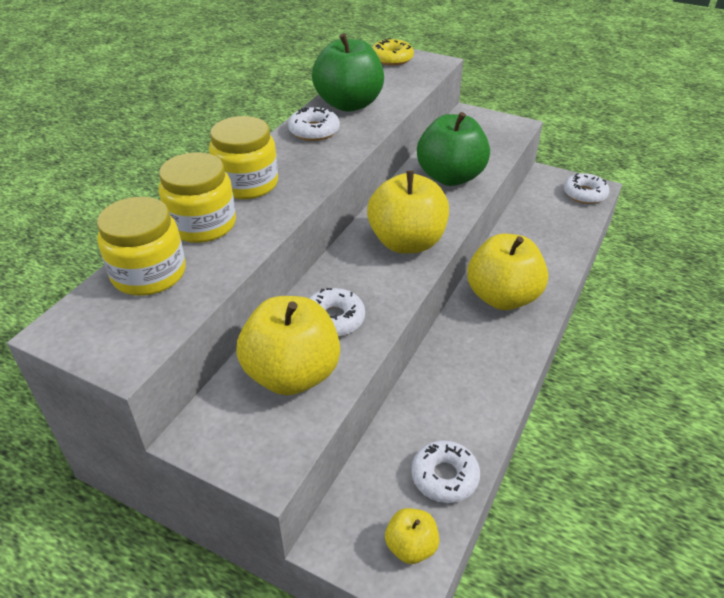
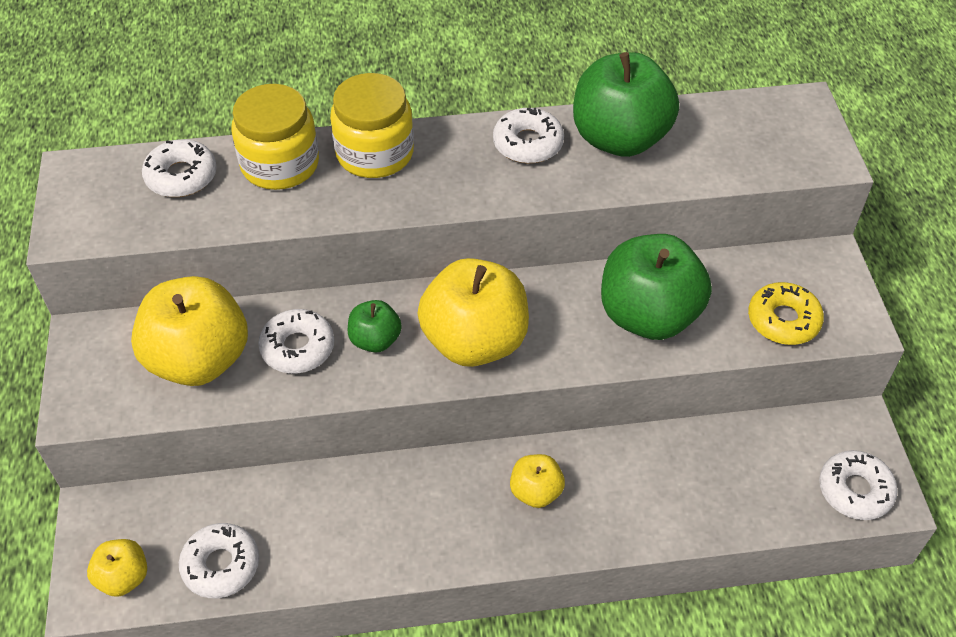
camera: 55 degrees right, 10 degrees up
yellow jar [97,197,186,296] -> white donut [142,139,217,197]
yellow donut [372,38,414,66] -> yellow donut moved to [748,282,824,345]
yellow apple [467,234,548,310] -> yellow apple [510,454,565,508], size x0.49
none -> green apple [348,300,402,352]

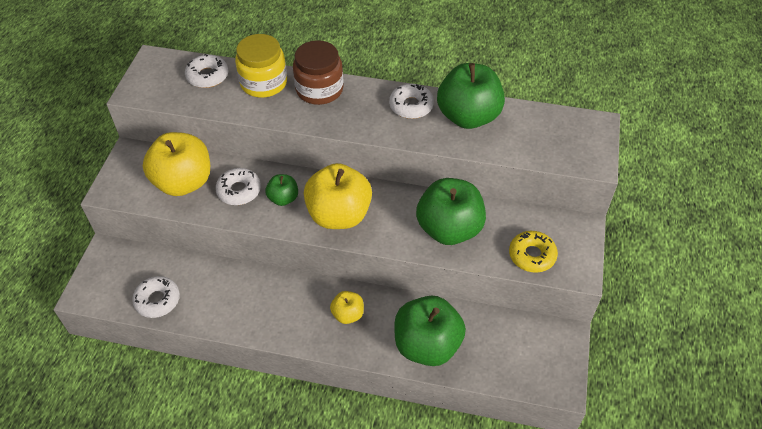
camera: 20 degrees right, 0 degrees up
yellow apple [87,539,147,597] -> none
yellow jar [330,73,414,178] -> brown jar [293,40,344,105]
white donut [819,450,898,520] -> none
none -> green apple [394,296,466,366]

